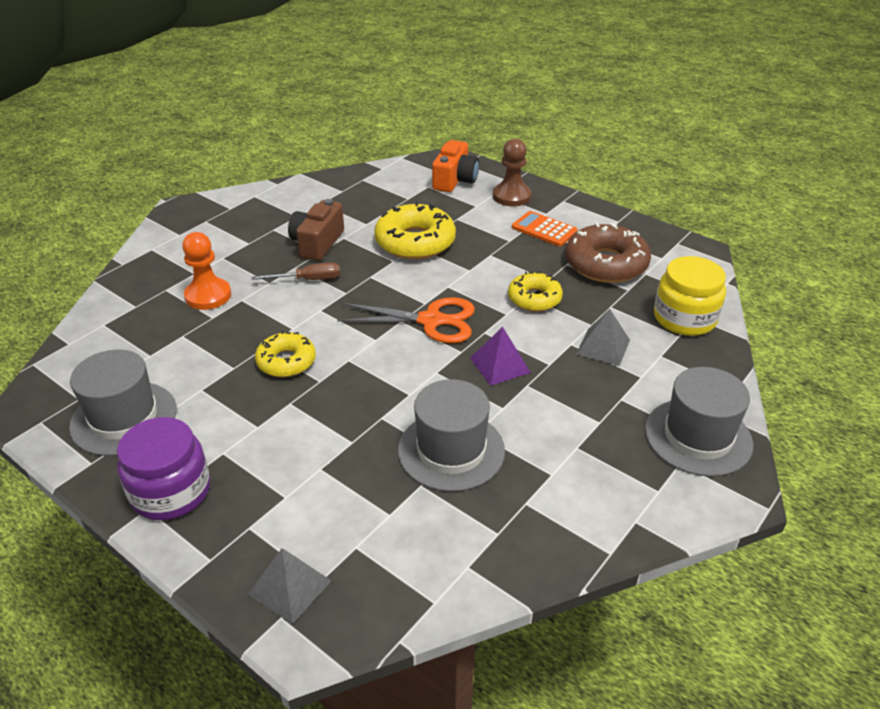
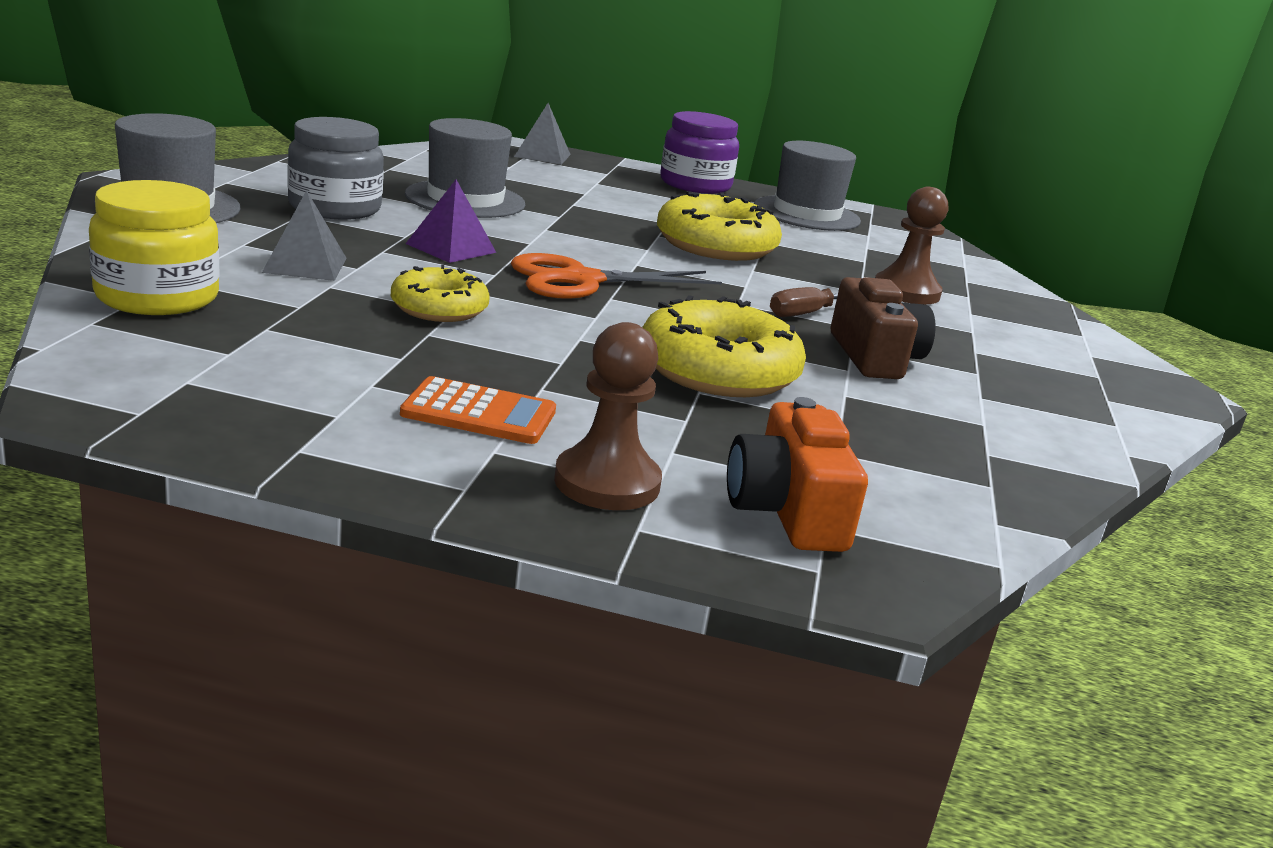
camera: 150 degrees right, 15 degrees down
orange pawn [182,232,231,310] -> brown pawn [875,186,948,304]
yellow donut [255,331,316,377] -> yellow donut [657,191,782,261], size x1.63
brown donut [565,222,651,283] -> none
none -> grey jar [287,117,384,220]

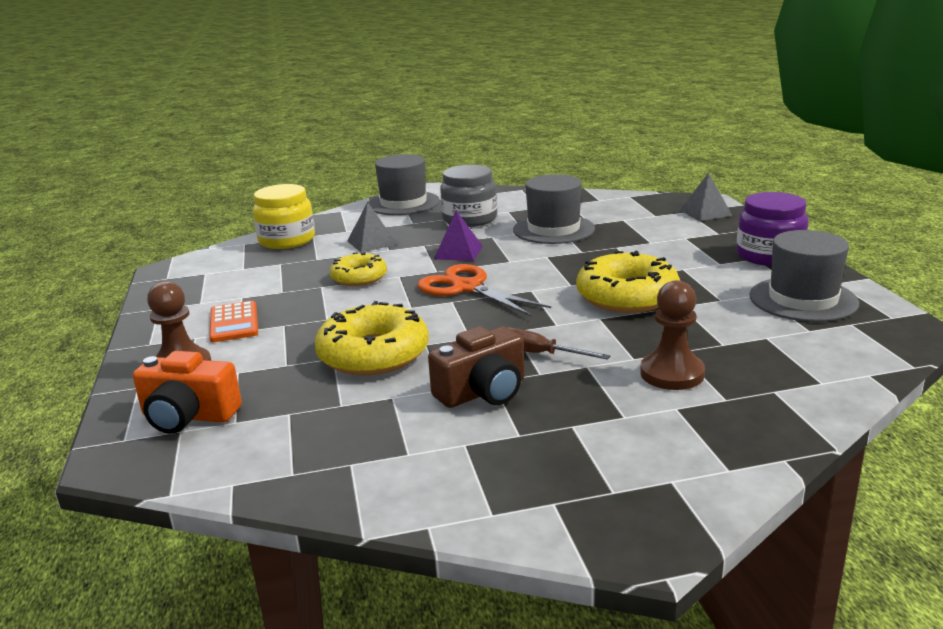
camera: 70 degrees right, 0 degrees up
orange camera [727,397,868,552] -> orange camera turned 135 degrees counterclockwise [133,351,242,434]

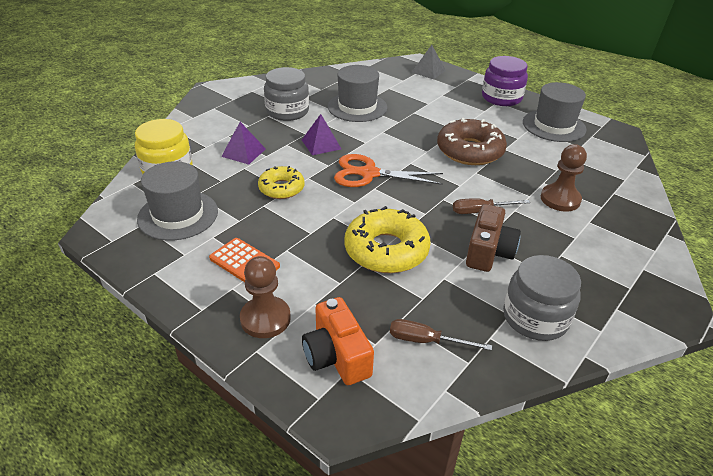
camera: 40 degrees left, 15 degrees up
orange camera [133,351,242,434] -> orange camera turned 90 degrees clockwise [302,297,374,385]
grey pyramid [347,202,397,253] -> purple pyramid [221,122,266,165]
grey hat [368,154,440,215] -> grey hat moved to [137,161,218,241]
yellow donut [576,251,680,313] -> brown donut [437,118,507,165]
none -> brown screwdriver [390,319,492,351]
none -> grey jar [503,255,581,341]

